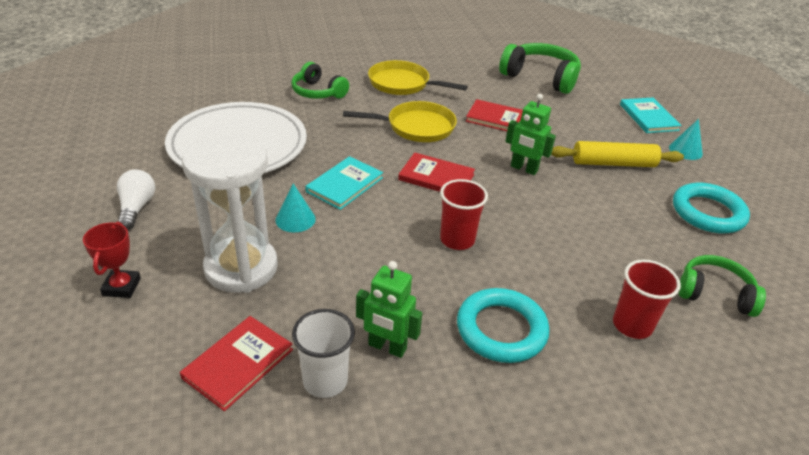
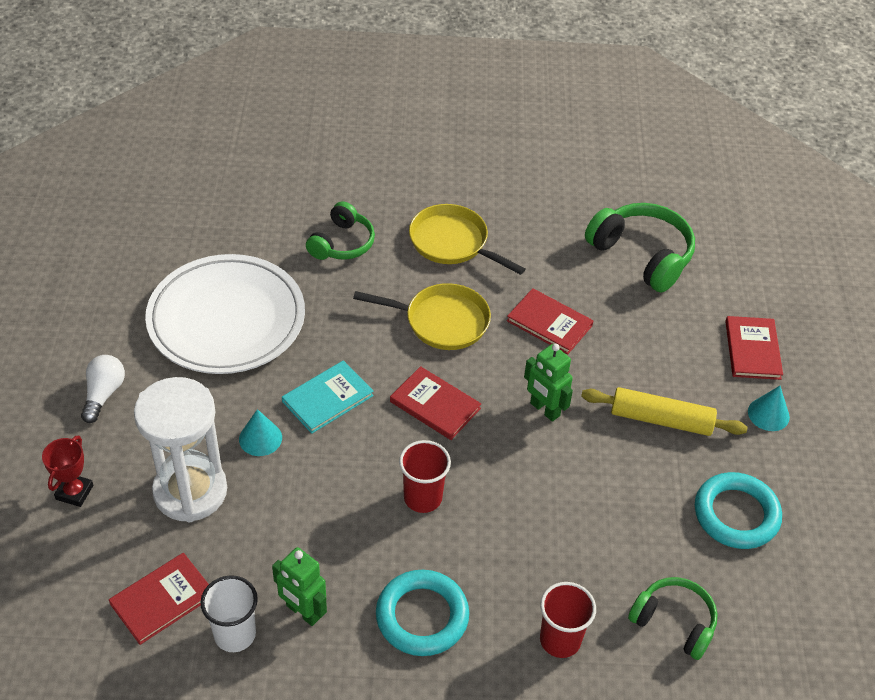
camera: 15 degrees right, 10 degrees up
green headphones [291,62,349,99] -> green headphones turned 120 degrees counterclockwise [306,201,375,260]
turquoise book [620,98,682,133] -> red book [725,316,783,380]

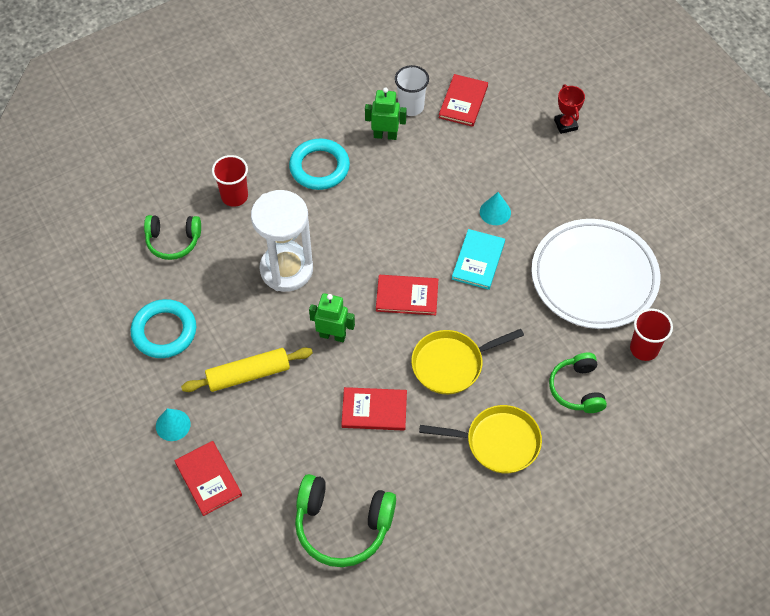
camera: 150 degrees right, 10 degrees up
white light bulb [81,355,125,423] -> none
white hourglass [134,377,227,522] -> white hourglass moved to [251,190,313,292]
red cup [399,440,451,513] -> red cup moved to [630,308,673,361]

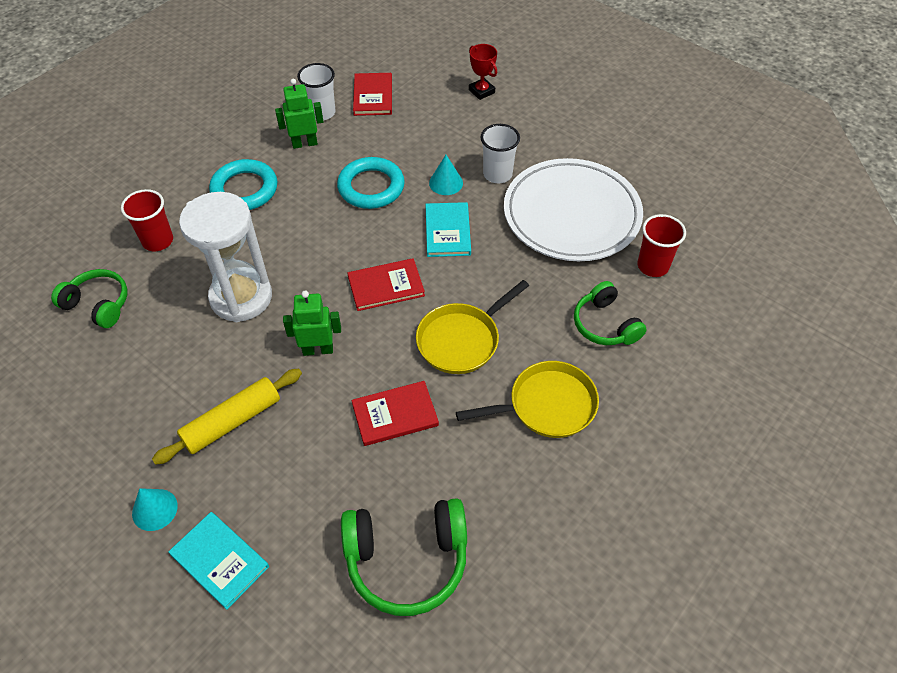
camera: 20 degrees left, 5 degrees down
turquoise ring [131,299,196,358] -> turquoise ring moved to [337,157,405,209]
green headphones [144,215,201,260] -> green headphones turned 135 degrees counterclockwise [51,269,128,328]
red book [174,441,242,516] -> turquoise book [168,512,269,610]
none -> white cup [480,124,520,183]

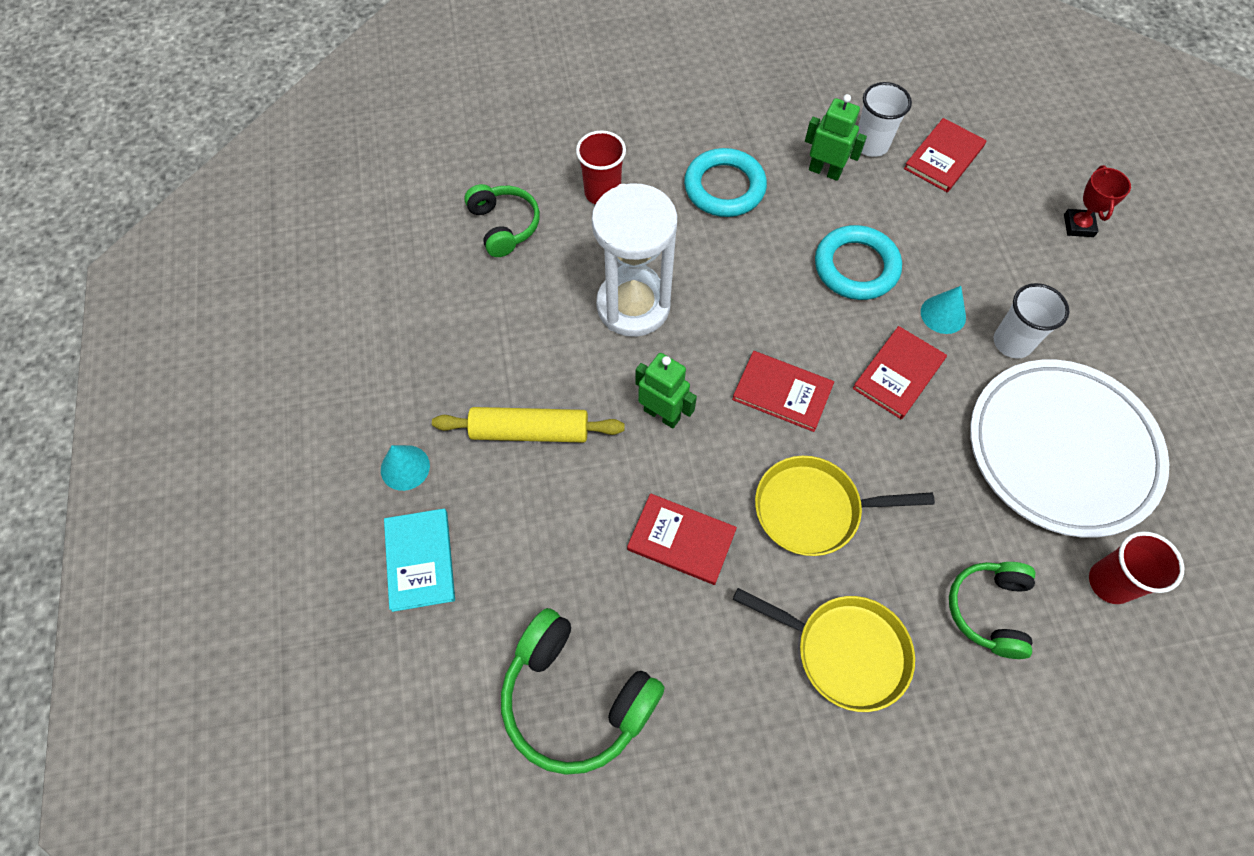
camera: 40 degrees right, 10 degrees up
turquoise book [425,202,471,257] -> red book [853,326,947,419]

